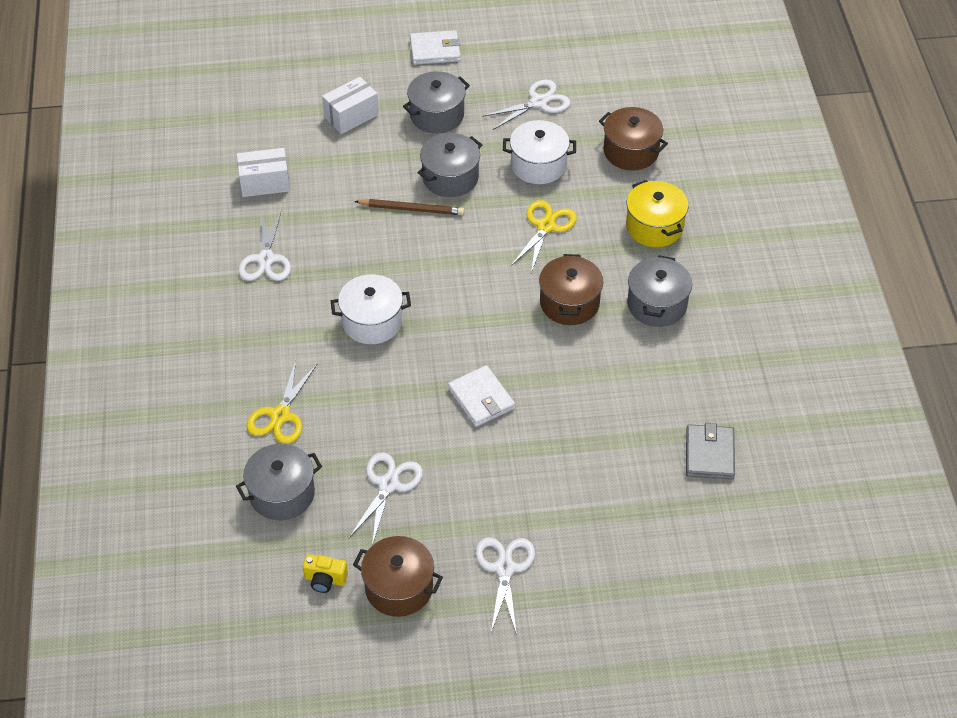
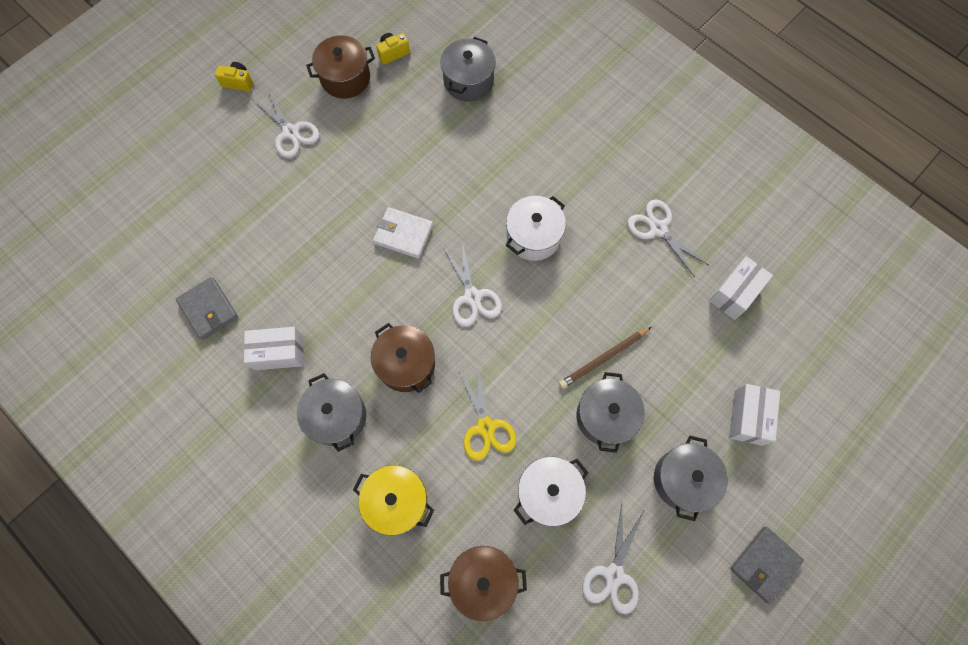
camera: 140 degrees right, 20 degrees up
yellow scissors [247,360,317,444] -> none
white scissors [349,452,423,545] -> white scissors moved to [443,242,502,327]
white wallet [410,30,461,65] -> grey wallet [730,527,804,604]
none -> yellow camera [215,62,253,92]
none -> white box [244,327,303,370]

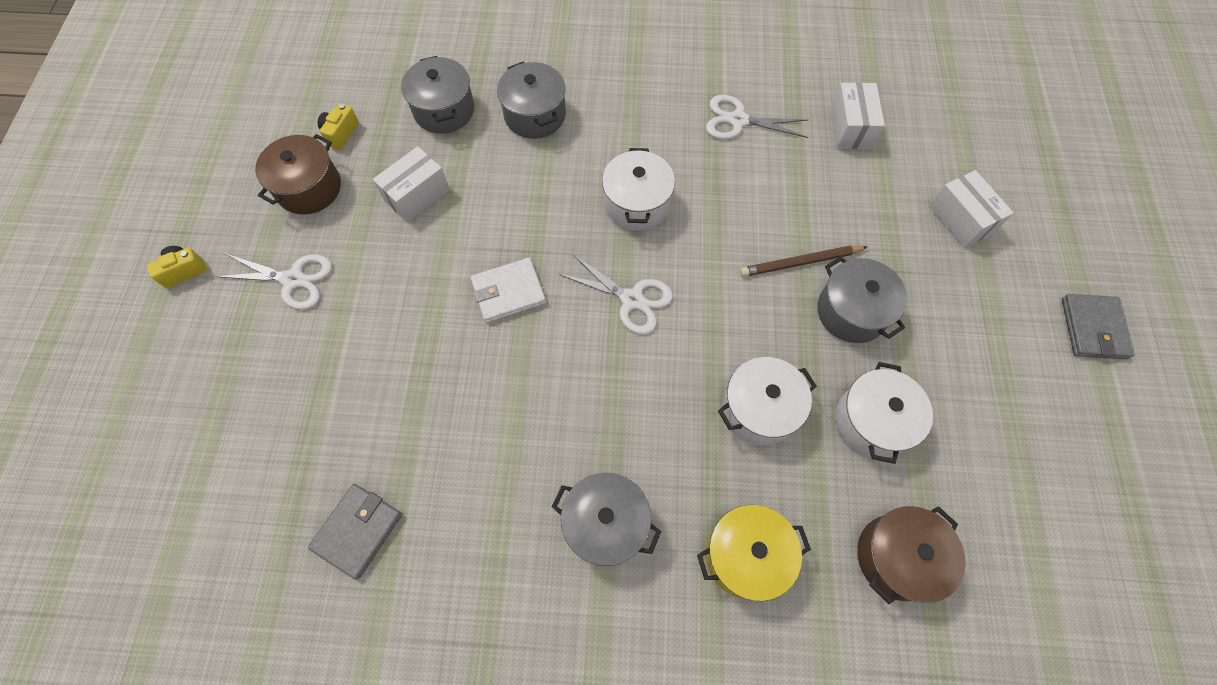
camera: 40 degrees left, 5 degrees down
grey wallet [176,277,238,340] -> grey wallet turned 75 degrees counterclockwise [308,484,402,580]
white box [244,327,303,370] -> white box moved to [373,146,450,222]
brown pot [371,323,435,393] -> none
yellow scissors [458,362,516,461] -> white pot [718,357,817,446]
brown pencil [559,327,651,389] -> brown pencil turned 60 degrees clockwise [740,246,867,277]
white scissors [582,503,644,614] -> none
grey pot [654,435,728,521] -> grey pot moved to [497,61,566,139]

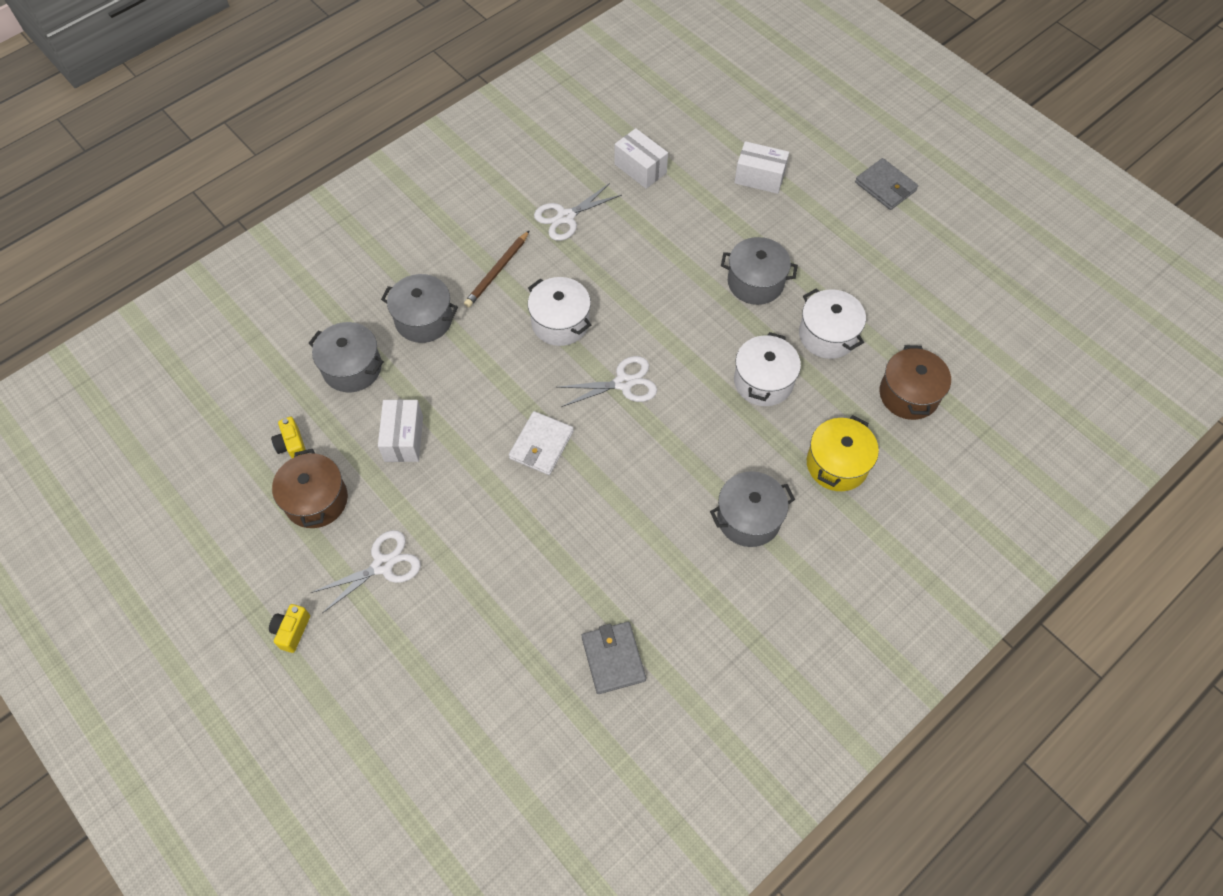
camera: 45 degrees left, 5 degrees down
brown pencil [740,246,867,277] -> brown pencil moved to [464,230,530,308]

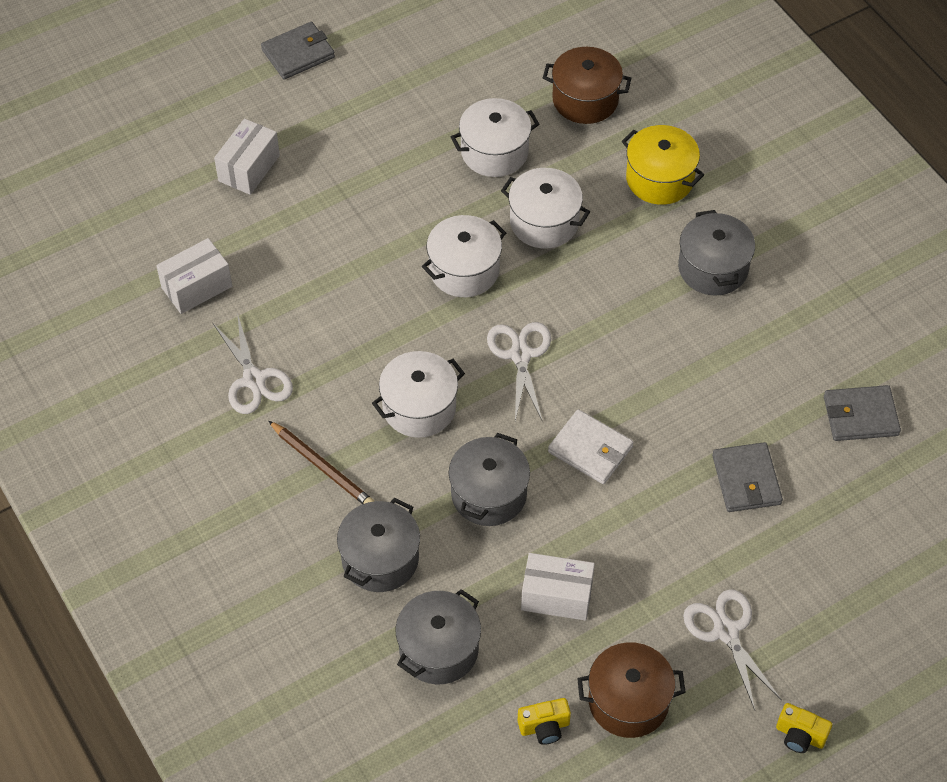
camera: 80 degrees left, 5 degrees down
grey pot [721,237,798,305] -> grey pot moved to [449,433,530,526]
none -> white pot [422,215,506,297]
none -> grey wallet [712,442,783,512]

